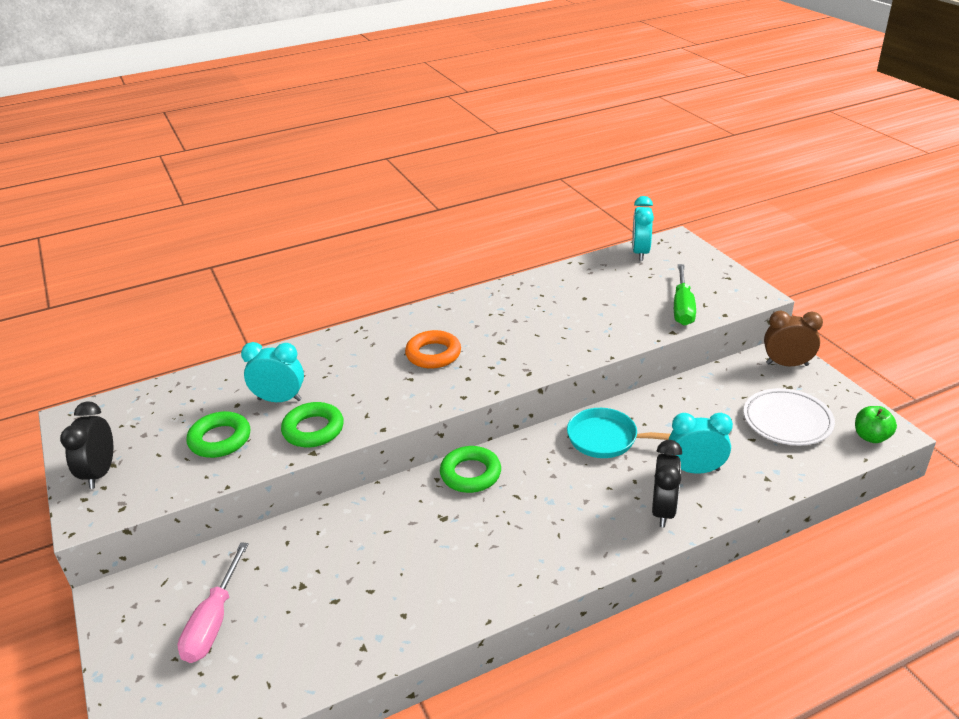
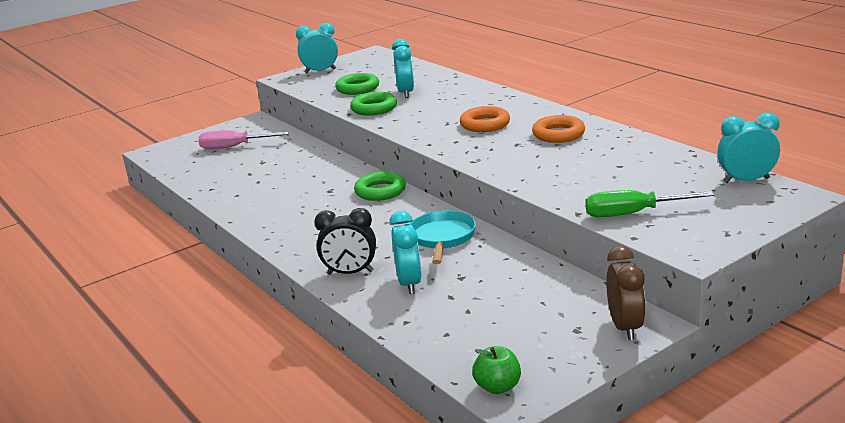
camera: 80 degrees right, 10 degrees down
black clock [60,401,113,489] -> turquoise clock [296,23,338,73]
white plate [744,388,835,445] -> none
none -> orange ring [532,115,585,143]

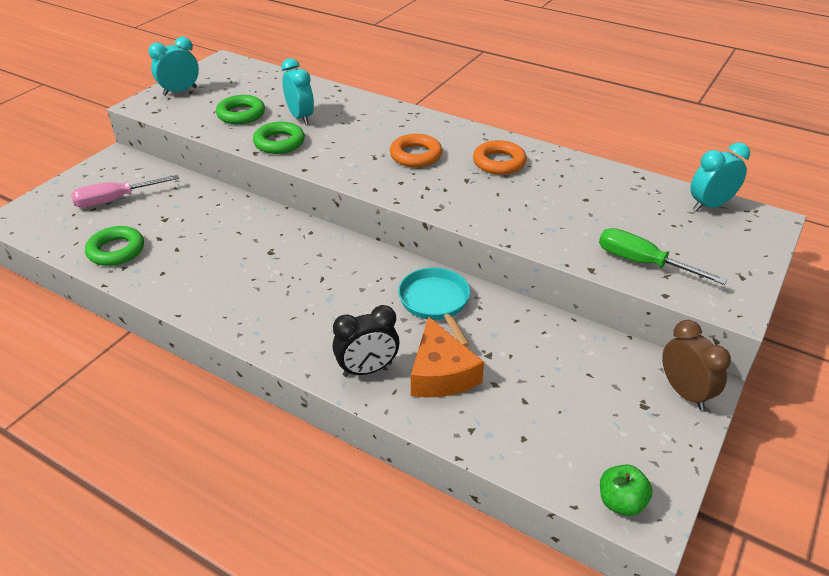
camera: 25 degrees left, 15 degrees up
green ring [354,171,406,201] -> green ring moved to [85,226,144,266]
turquoise clock [389,211,422,294] -> orange cheese [411,317,484,398]
green screwdriver [585,190,714,217] -> green screwdriver turned 60 degrees clockwise [599,228,727,285]

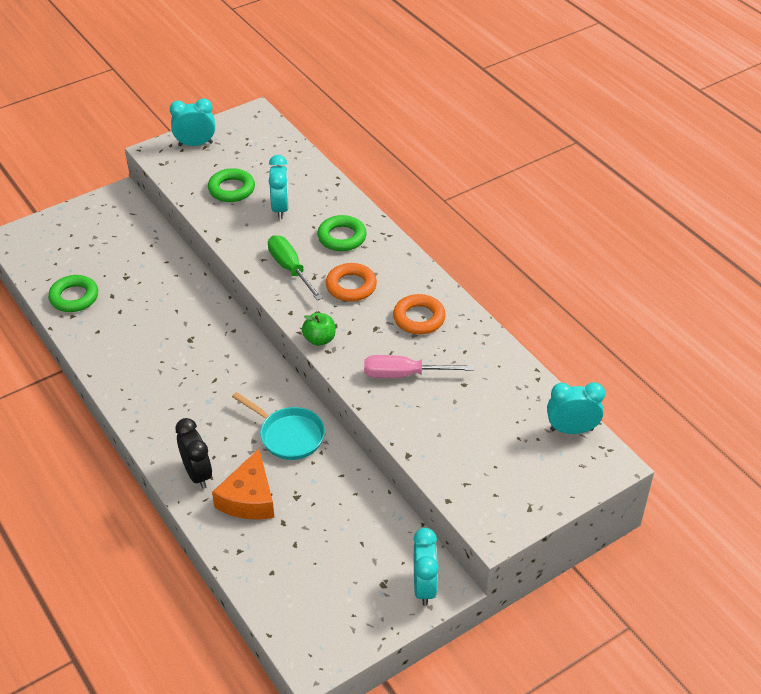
camera: 25 degrees right, 5 degrees up
pink screwdriver [71,175,179,208] -> pink screwdriver moved to [364,355,473,378]
green ring [253,122,305,154] -> green ring moved to [317,215,367,251]
black clock [333,305,400,377] -> black clock turned 120 degrees counterclockwise [175,418,212,489]
turquoise pan [398,268,470,347] -> turquoise pan turned 120 degrees clockwise [232,392,325,460]
green screwdriver [599,228,727,285] -> green screwdriver moved to [268,235,323,300]
green apple [600,464,653,516] -> green apple moved to [302,313,336,346]
brown clock [662,320,731,410] -> turquoise clock [413,528,439,606]

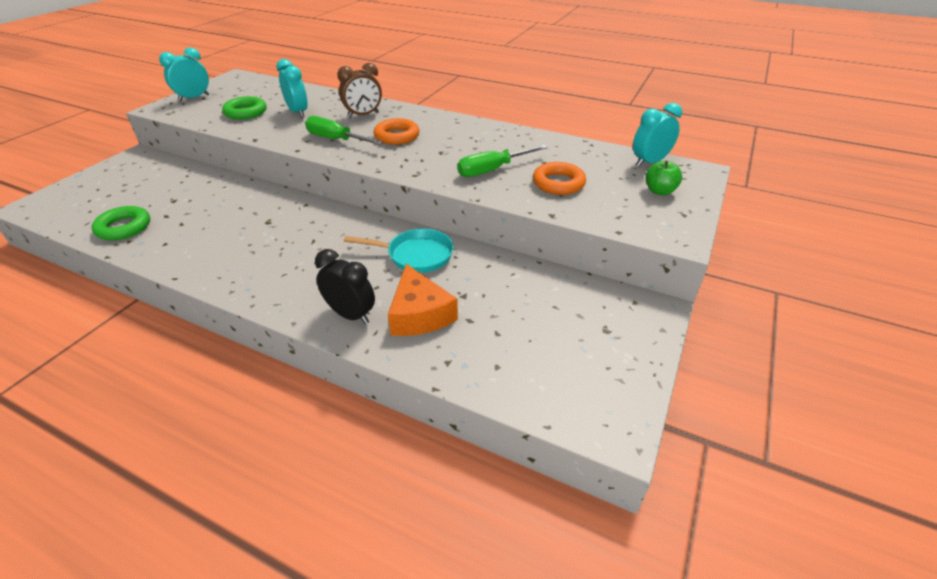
camera: 30 degrees left, 5 degrees down
green apple [302,313,336,346] -> green apple moved to [645,161,682,195]
green ring [317,215,367,251] -> brown clock [337,63,382,118]
pink screwdriver [364,355,473,378] -> green screwdriver [457,145,548,177]
orange ring [393,294,446,334] -> orange ring moved to [533,162,586,195]
turquoise clock [413,528,439,606] -> none

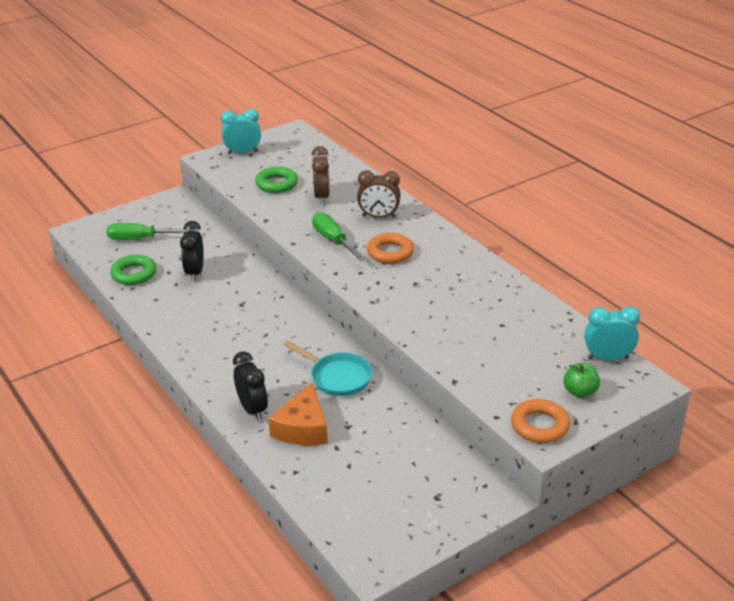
camera: 30 degrees right, 5 degrees down
turquoise clock [276,59,308,118] -> brown clock [312,146,330,204]
green screwdriver [457,145,548,177] -> green screwdriver moved to [106,223,194,240]
orange ring [533,162,586,195] -> orange ring moved to [511,399,570,443]
none -> black clock [180,221,204,281]

